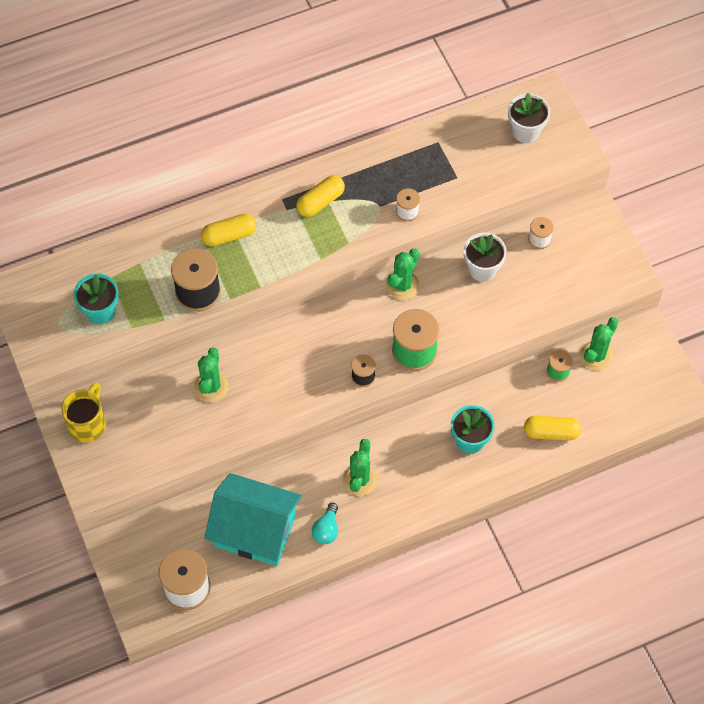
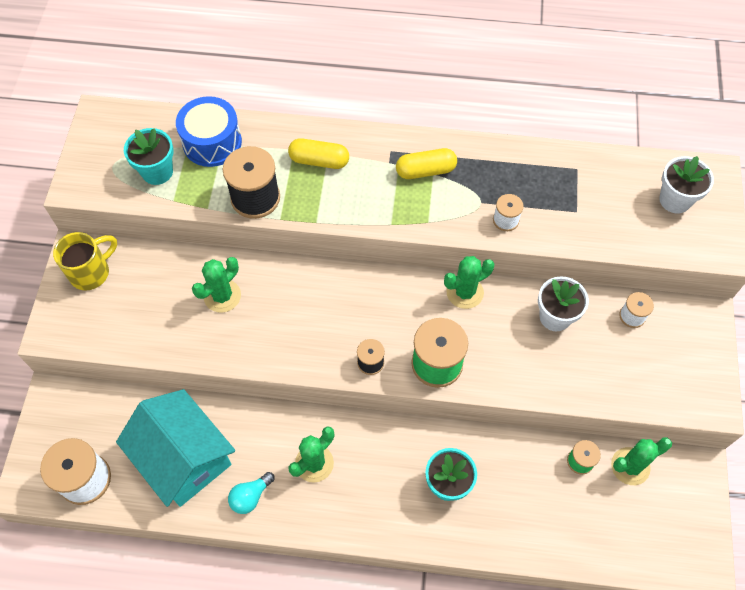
camera: 30 degrees right, 0 degrees up
yellow capsule [524,416,581,440] -> none
none -> blue drum [176,96,242,167]

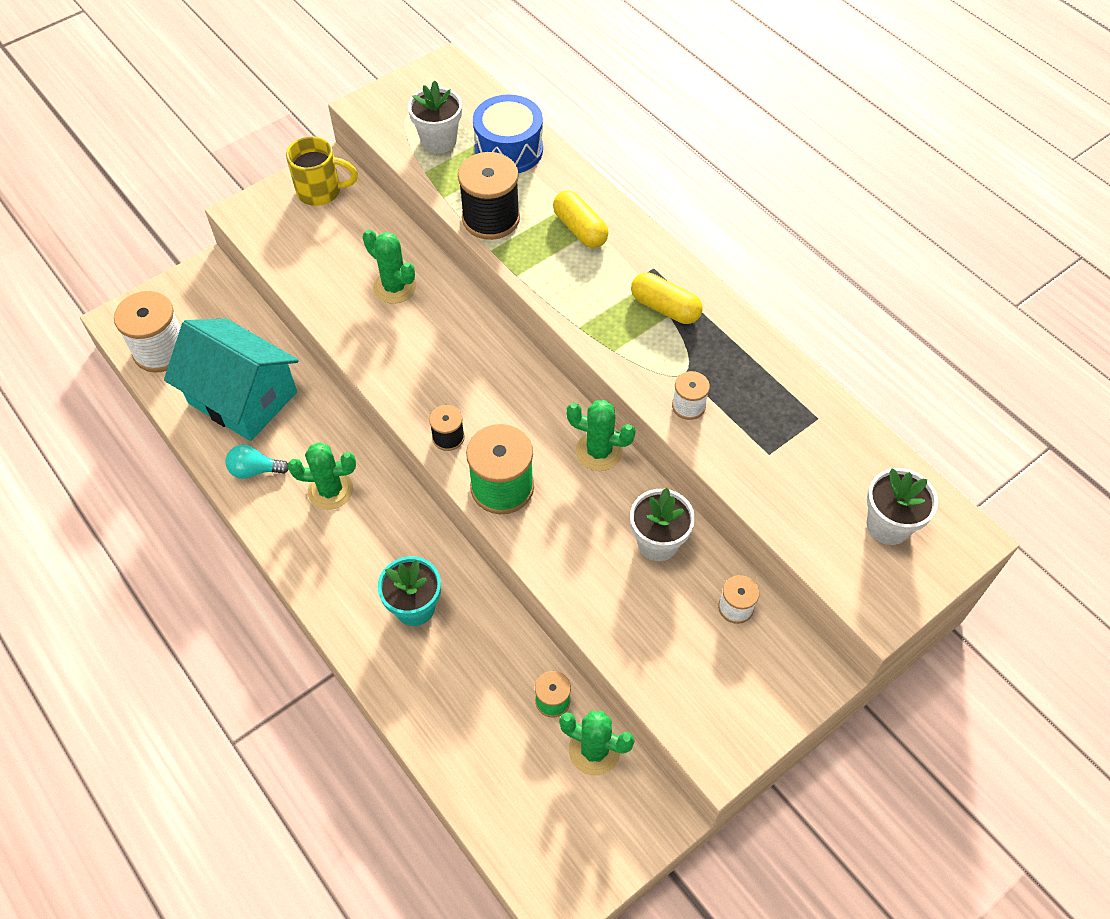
camera: 45 degrees right, 5 degrees down
turquoise house [116,389,235,507] -> turquoise house turned 60 degrees counterclockwise [164,319,299,441]
turquoise flower pot [124,128,174,185] -> white flower pot [408,81,462,154]
green cactus [192,257,241,313] -> green cactus turned 45 degrees clockwise [363,229,416,304]

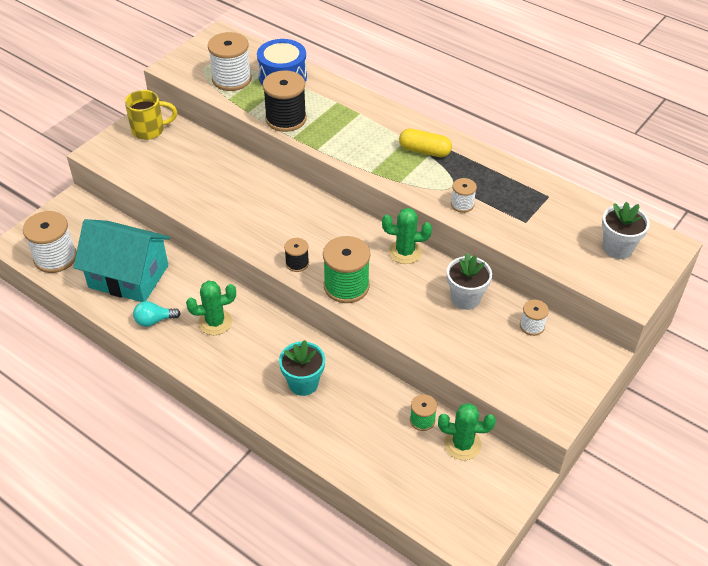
camera: 15 degrees left, 10 degrees down
green cactus [363,229,416,304] -> none
white flower pot [408,81,462,154] -> white spool [208,32,251,91]
yellow capsule [553,190,608,248] -> none

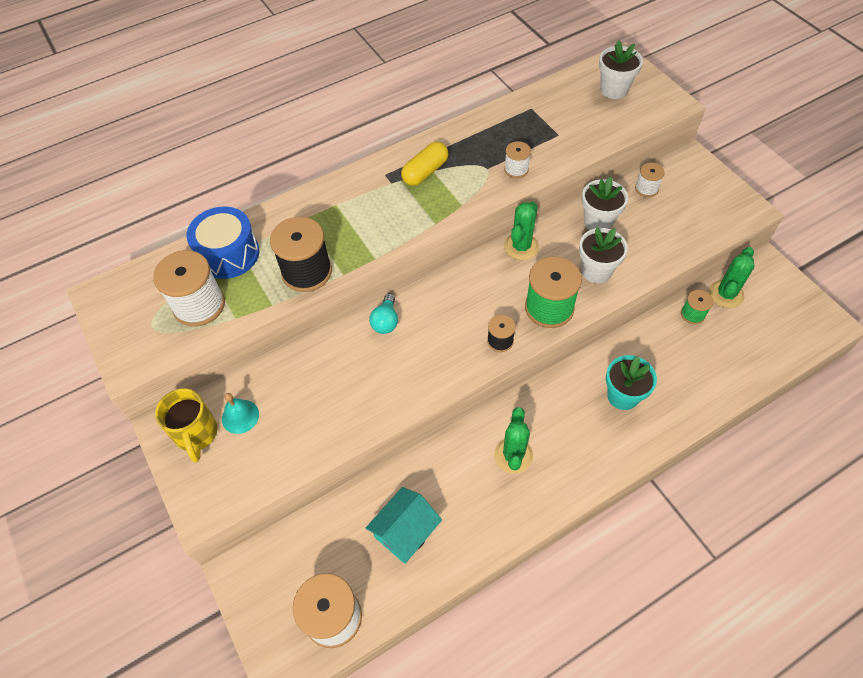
camera: 65 degrees left, 10 degrees up
turquoise house [74,219,170,302] -> turquoise house [366,487,442,564], size x0.61
yellow mug [125,90,177,140] -> yellow mug turned 150 degrees clockwise [155,389,218,462]
turquoise light bulb [133,301,181,327] -> turquoise light bulb moved to [369,293,398,334]
none -> turquoise bell [222,393,259,434]
none -> white flower pot [579,227,628,283]

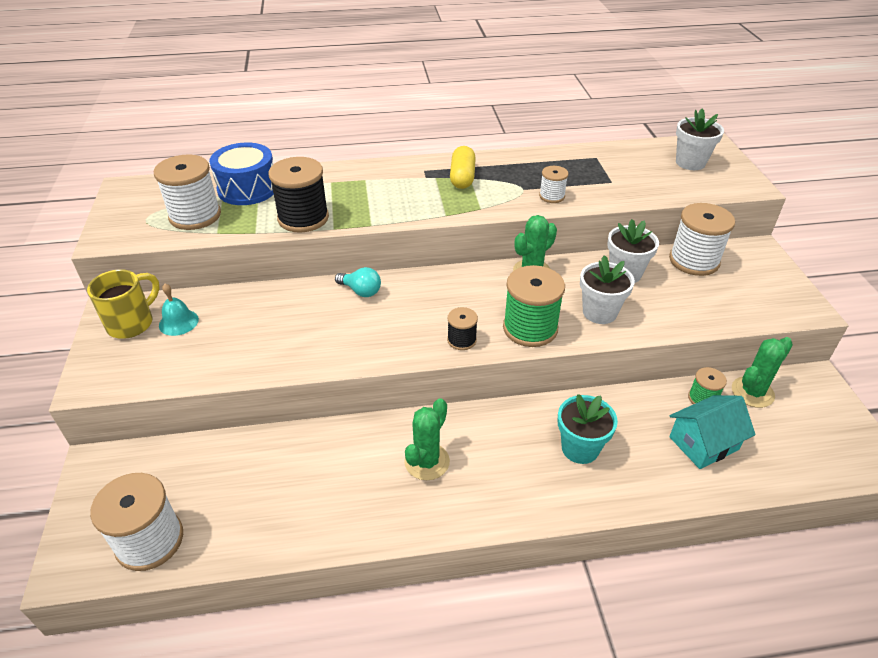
camera: 20 degrees right, 15 degrees down
yellow mug [155,389,218,462] -> yellow mug turned 150 degrees counterclockwise [87,269,160,339]
turquoise house [366,487,442,564] -> turquoise house moved to [669,395,756,469]
turquoise light bulb [369,293,398,334] -> turquoise light bulb turned 90 degrees counterclockwise [335,267,381,297]
yellow capsule [401,142,448,186] -> yellow capsule turned 60 degrees counterclockwise [450,146,476,189]
white spool [635,163,665,197] -> white spool [669,203,735,276], size x1.90

